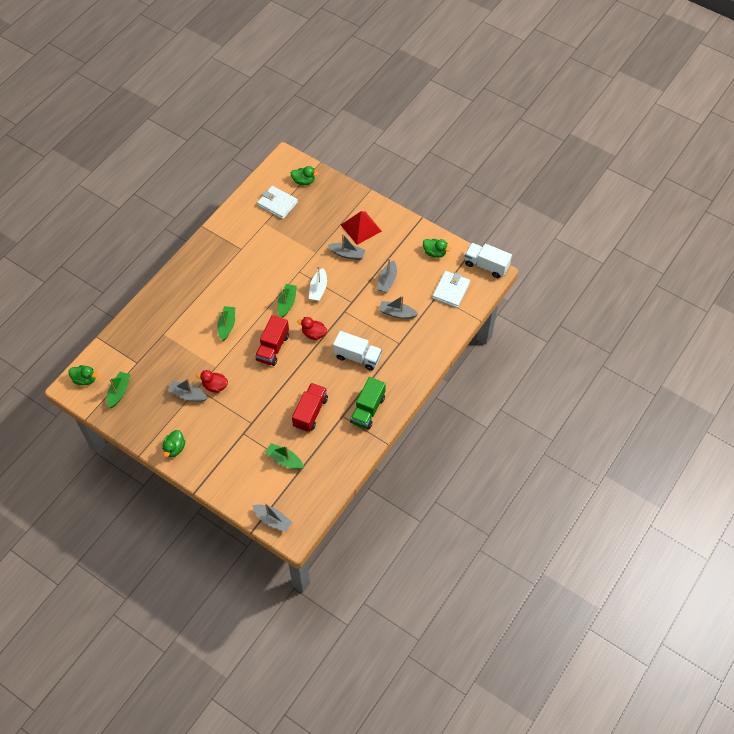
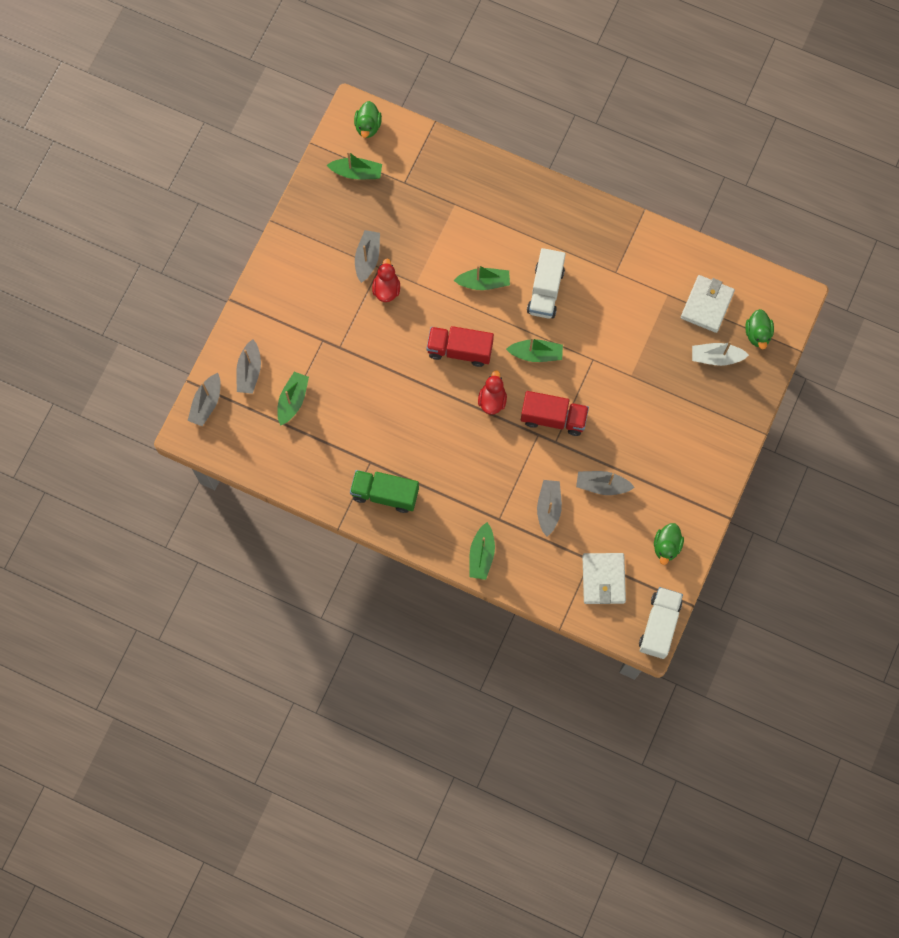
camera: 80 degrees right, 15 degrees up
green duck [163,430,185,457] -> none
red truck [292,383,328,432] -> red truck moved to [521,391,589,436]
white boat [309,266,327,301] -> white boat moved to [692,341,749,366]
grey boat [328,233,366,260] -> grey boat moved to [236,339,261,394]
white truck [333,331,382,371] -> white truck moved to [527,248,566,319]
red pyramid [341,211,382,245] -> none
white wallet [432,271,470,308] -> white wallet turned 75 degrees clockwise [582,553,626,604]
none -> green boat [469,522,495,580]

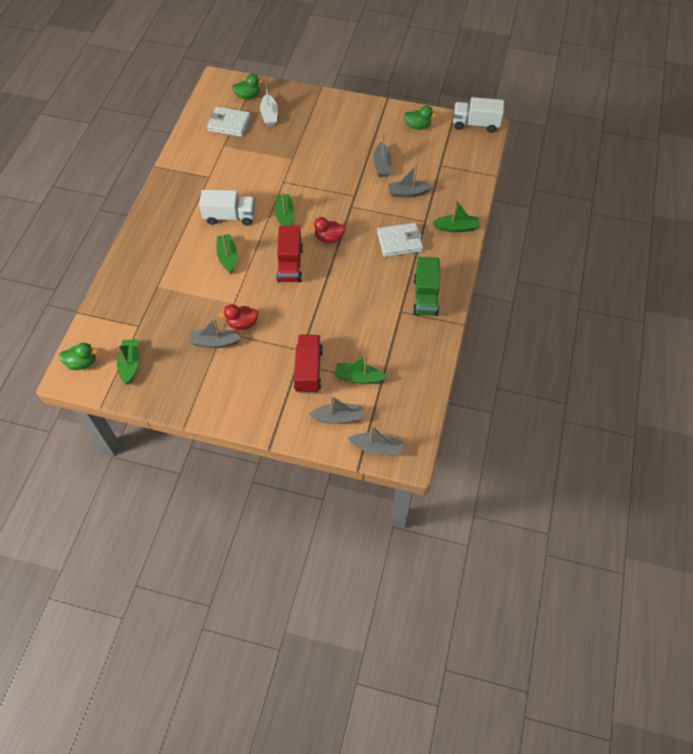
camera: 100 degrees left, 15 degrees down
red truck [521,391,589,436] -> red truck moved to [294,334,323,394]
white wallet [582,553,626,604] -> white wallet moved to [377,223,423,257]

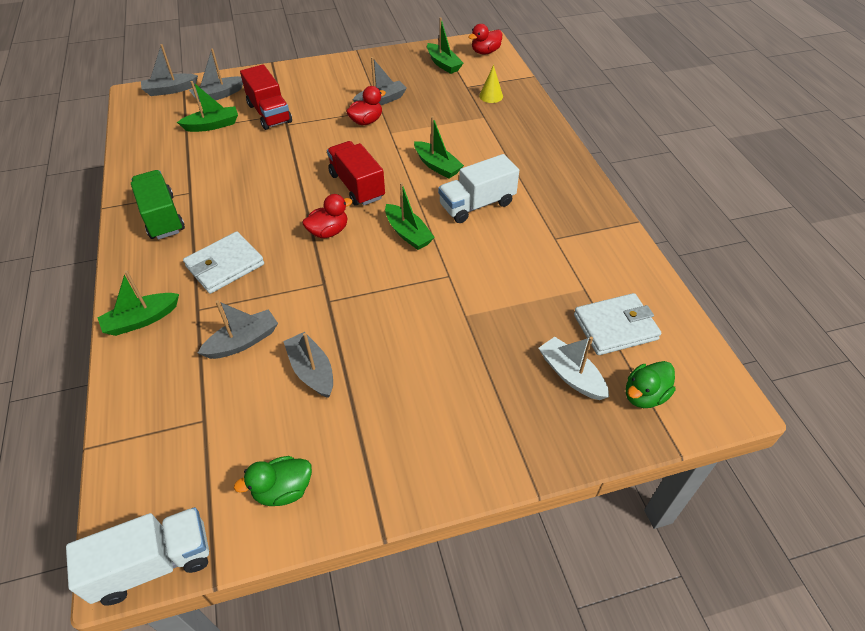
camera: 150 degrees right, 10 degrees down
green duck [59,343,98,370] -> red duck [469,24,502,54]
none -> yellow cone [479,65,503,103]

